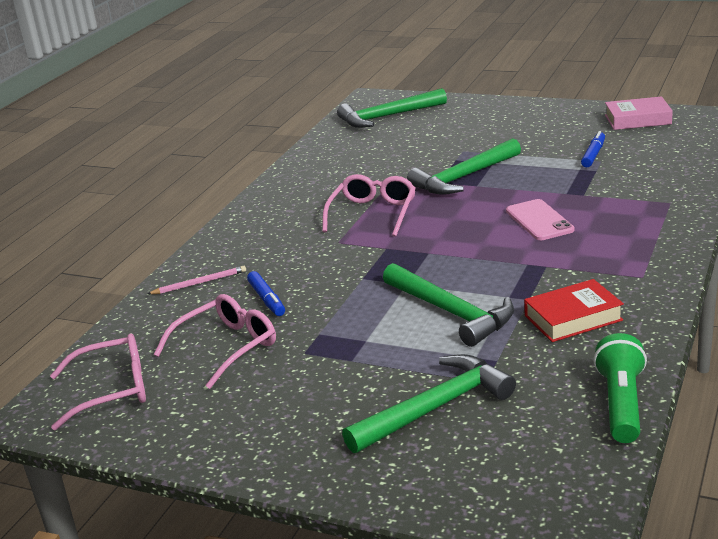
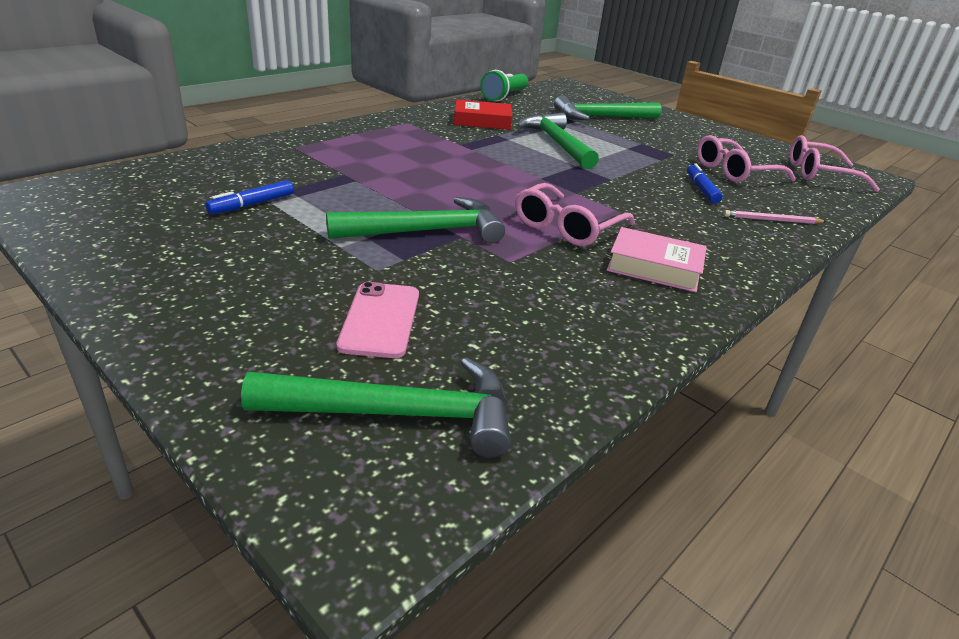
camera: 165 degrees left, 5 degrees up
pink phone [506,199,574,240] -> pink phone moved to [336,282,419,358]
pink book [605,96,673,130] -> pink book moved to [607,227,707,292]

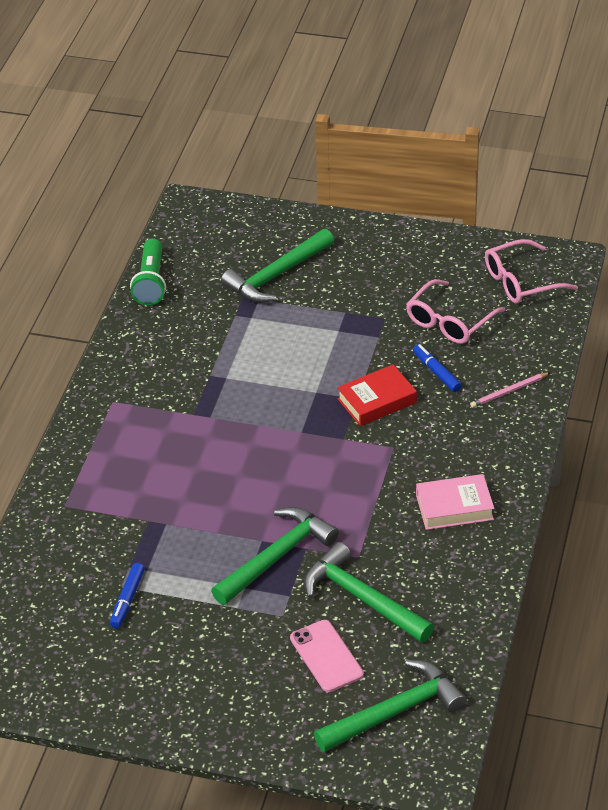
camera: 25 degrees left, 10 degrees up
red book [454,100,512,130] -> red book moved to [337,364,417,426]
pink glasses [515,183,635,246] -> none
green hammer [517,112,599,169] -> green hammer moved to [304,542,434,643]

